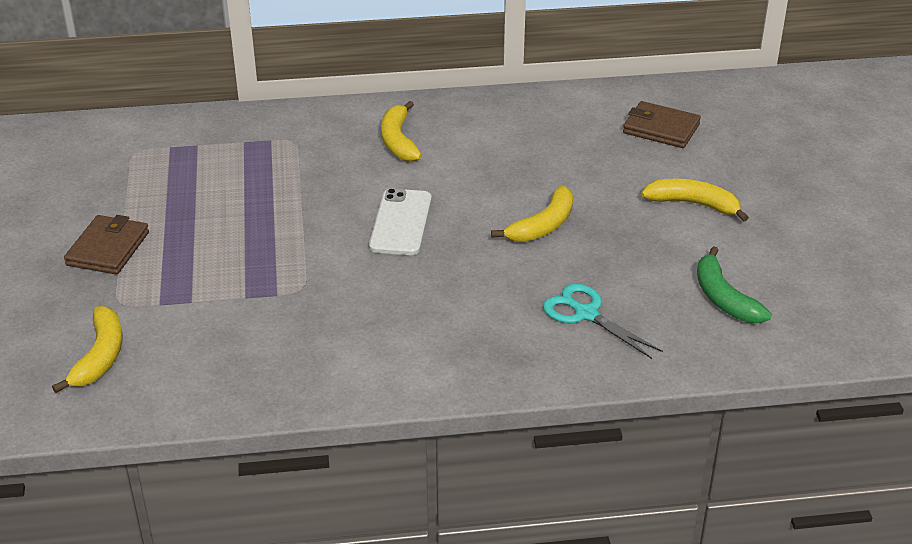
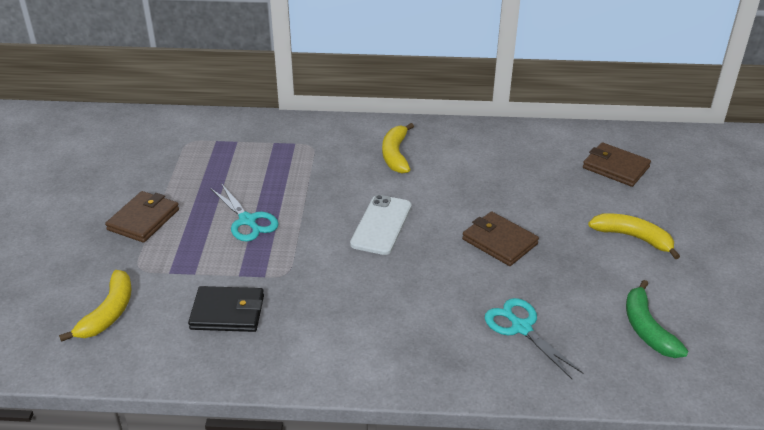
camera: 10 degrees right, 0 degrees up
yellow banana [491,186,573,242] -> brown wallet [462,211,539,266]
none -> black wallet [188,286,264,332]
none -> turquoise scissors [210,183,279,242]

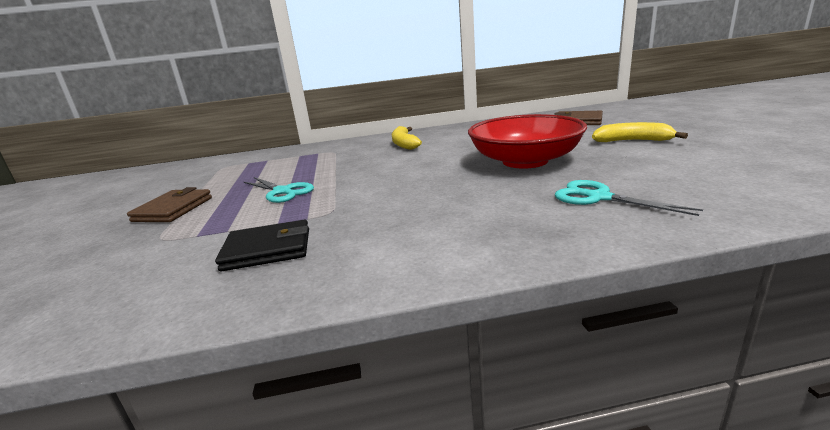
camera: 10 degrees left, 15 degrees down
yellow banana [59,270,132,342] -> none
white phone [350,195,412,255] -> none
brown wallet [462,211,539,266] -> red bowl [468,114,587,169]
green banana [626,280,688,358] -> none

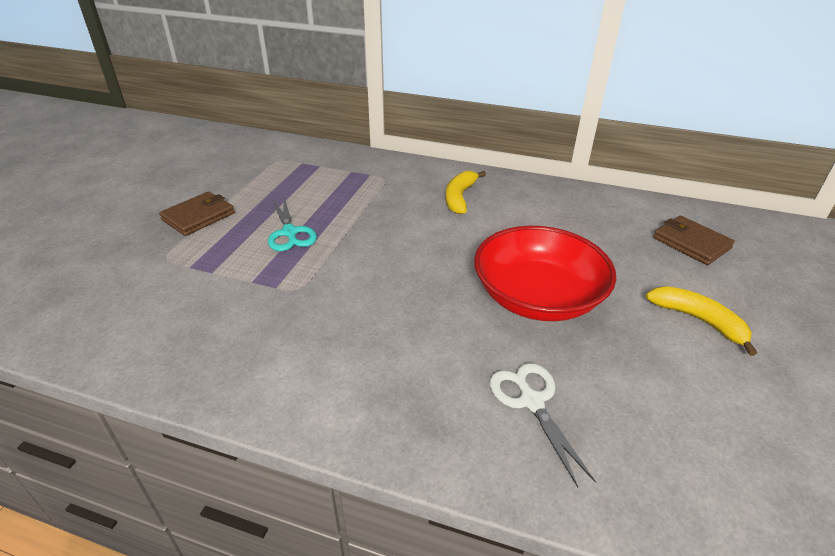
camera: 25 degrees right, 15 degrees up
black wallet [215,220,309,271] -> none
turquoise scissors [555,180,703,216] -> white scissors [490,363,596,487]

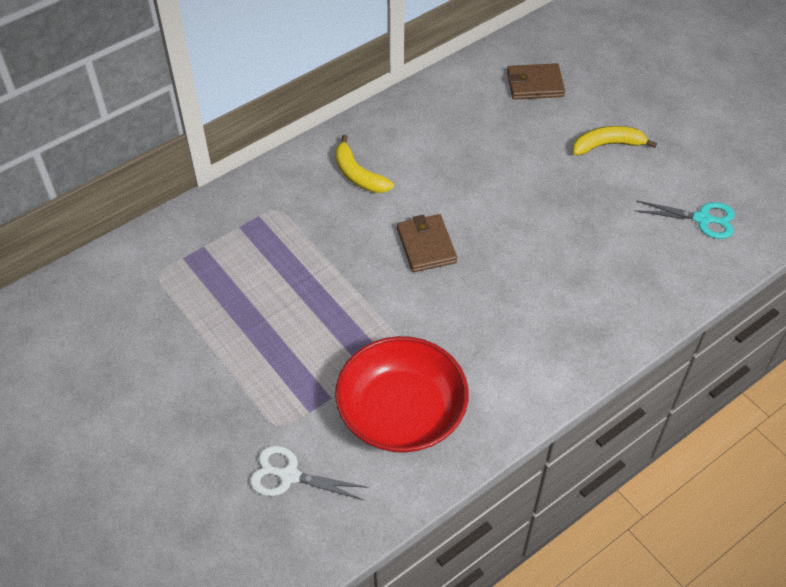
camera: 55 degrees left, 15 degrees up
brown wallet [159,191,235,236] -> brown wallet moved to [397,214,457,272]
turquoise scissors [268,197,317,251] -> turquoise scissors moved to [635,200,735,239]
red bowl [474,226,616,321] -> red bowl moved to [335,336,469,453]
white scissors [490,363,596,487] -> white scissors moved to [250,446,369,500]

